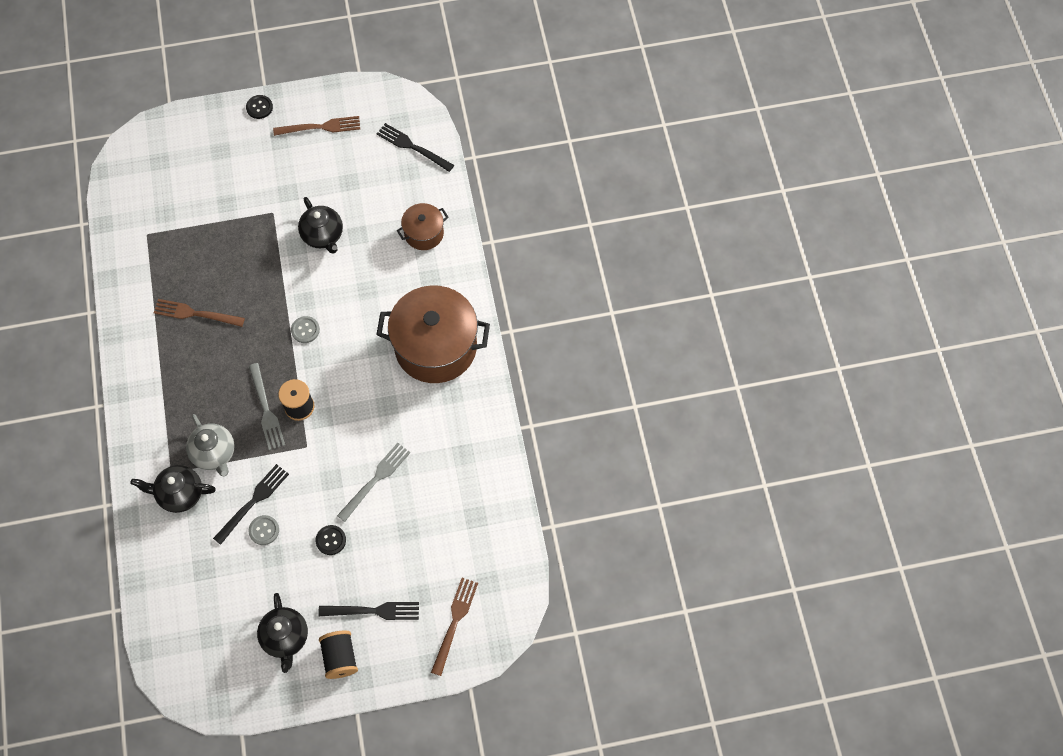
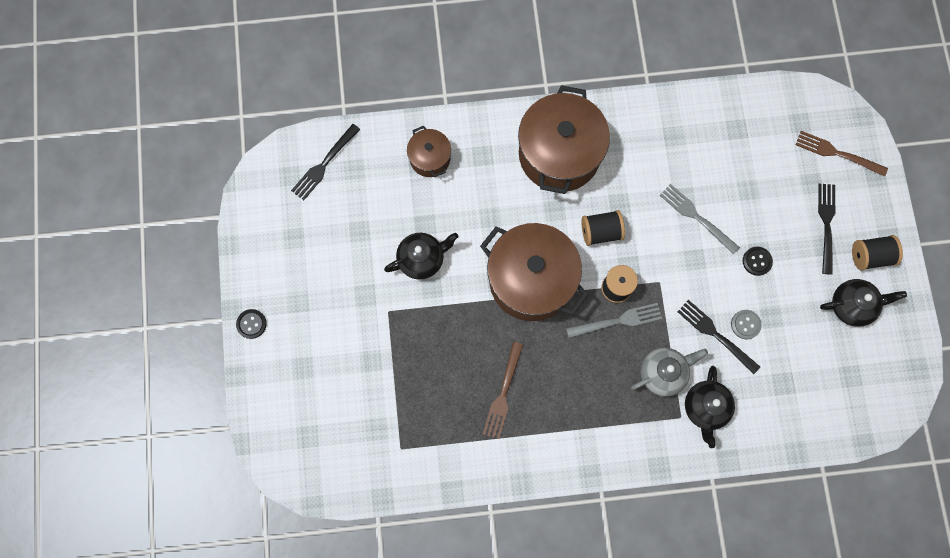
camera: 85 degrees left, 10 degrees up
brown fork [273,116,360,136] -> none
grey button [291,316,320,343] -> brown pot [480,223,589,321]
none -> black spool [581,210,625,246]

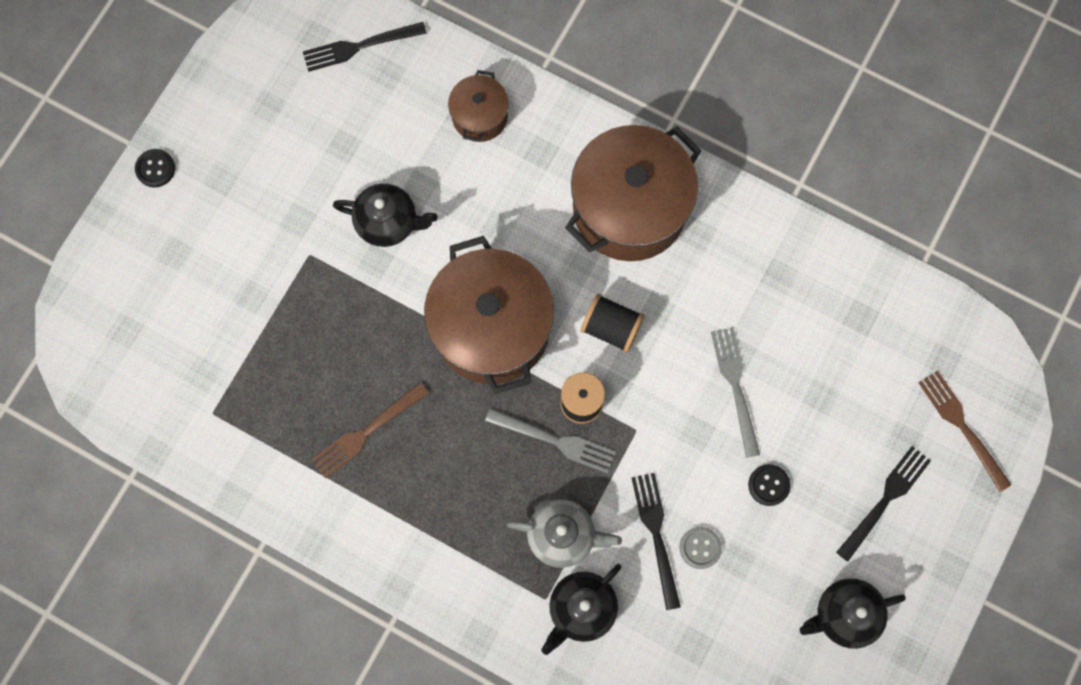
camera: 35 degrees right, 0 degrees up
black teapot [820,279,907,327] -> black teapot turned 135 degrees clockwise [800,578,906,649]
black spool [852,235,903,270] -> none

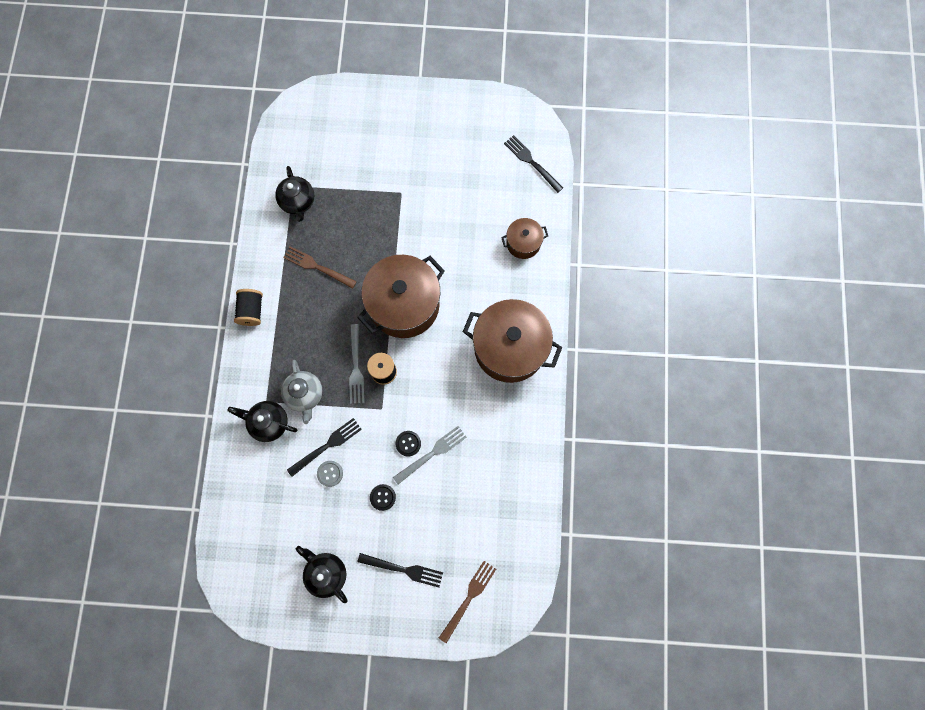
camera: 65 degrees right, 0 degrees up
black button [135,149,175,187] -> black button moved to [395,431,421,457]
black teapot [333,183,438,247] -> black teapot moved to [275,166,314,222]
black spool [581,294,645,353] -> black spool moved to [234,289,263,326]

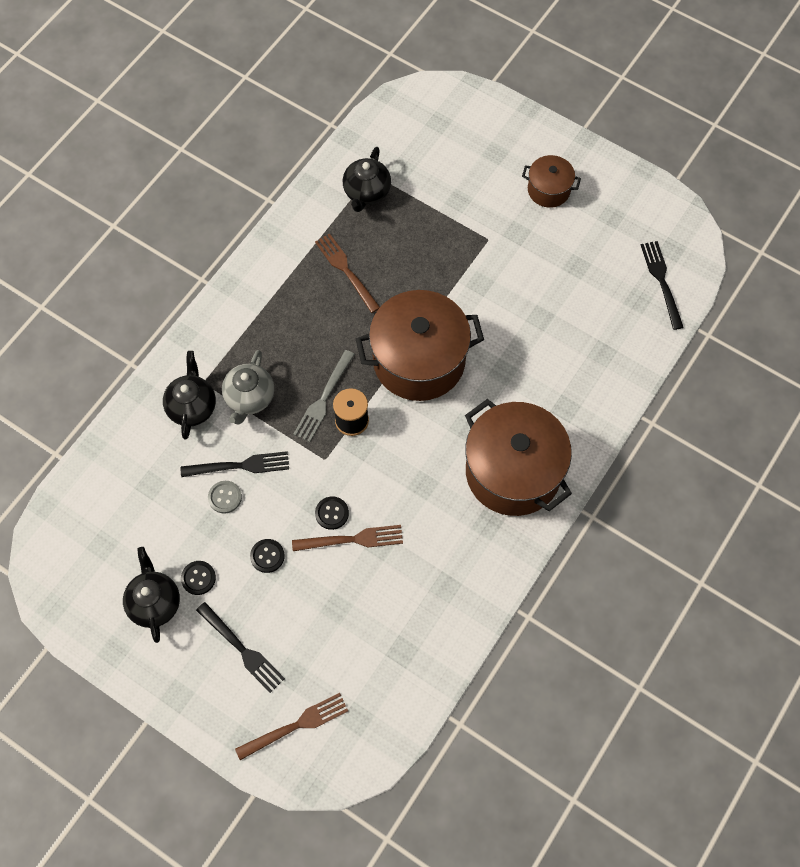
camera: 30 degrees right, 10 degrees down
black teapot [227,401,297,442] -> black teapot turned 45 degrees clockwise [163,351,216,439]
black spool [234,289,263,326] -> none
grey fork [393,426,466,484] -> brown fork [292,525,403,551]
brown pot [501,218,548,259] -> brown pot moved to [522,155,581,208]
none -> black button [181,561,216,595]

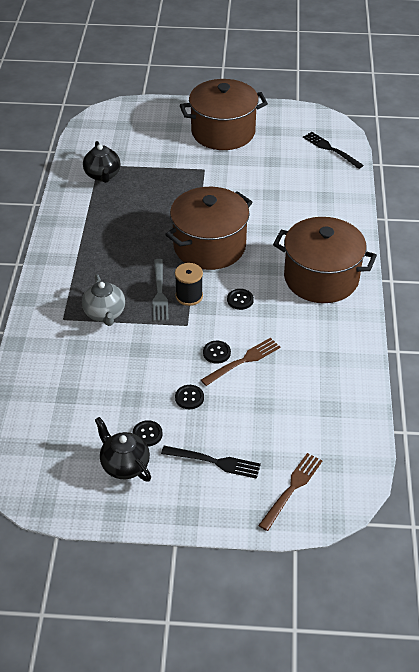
camera: 30 degrees left, 20 degrees down
black teapot [163,351,216,439] -> none
black fork [181,451,289,477] -> none
grey button [208,481,242,514] -> none
brown fork [315,233,380,313] -> none
brown pot [522,155,581,208] -> brown pot [180,79,268,150], size x2.01
none -> black button [227,289,254,310]

